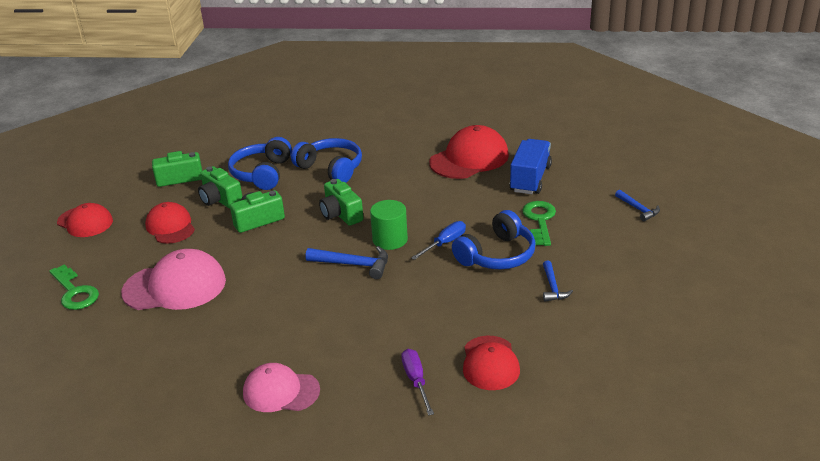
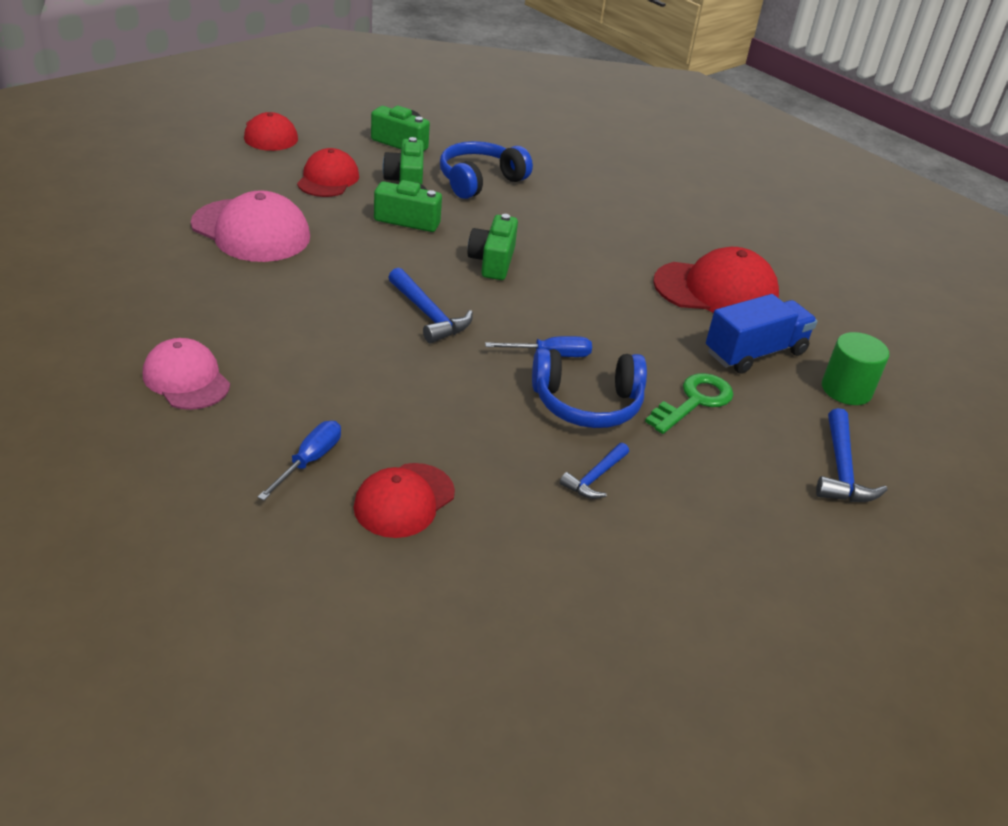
camera: 35 degrees right, 5 degrees up
green key [49,264,99,310] -> none
blue headphones [291,138,362,183] -> none
green cylinder [370,200,408,250] -> green cylinder moved to [822,332,889,405]
purple screwdriver [401,349,434,416] -> blue screwdriver [257,421,341,500]
blue hammer [615,190,660,221] -> blue hammer [816,408,887,502], size x1.53

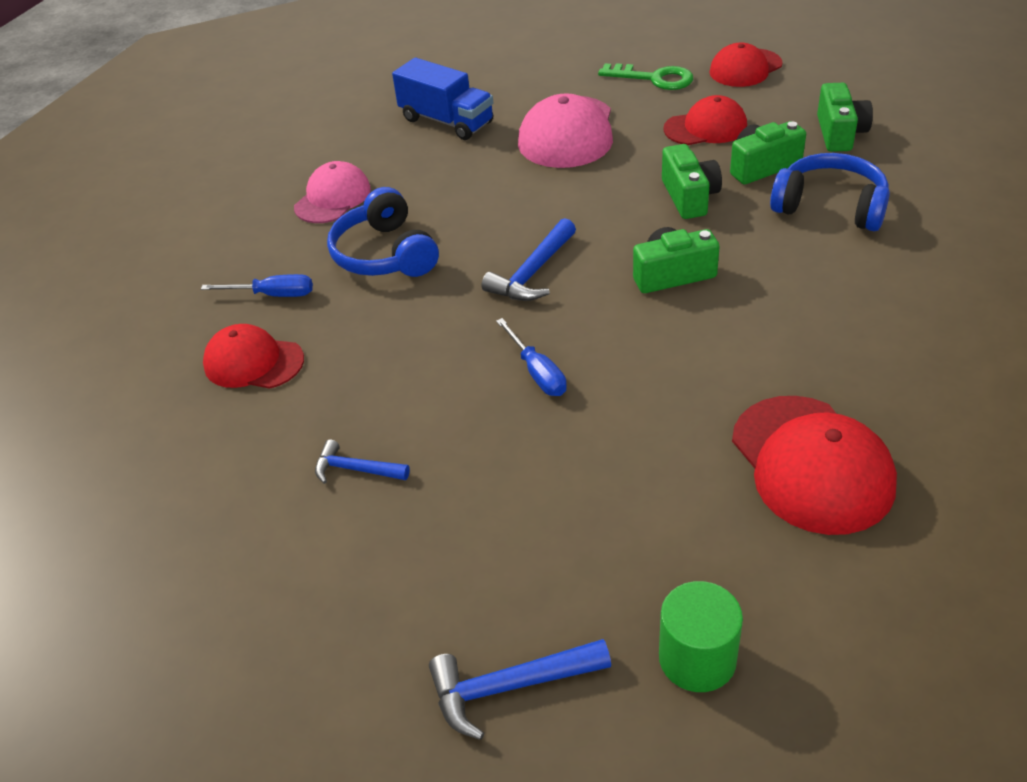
camera: 75 degrees right, 5 degrees up
blue headphones [532,348,647,428] -> blue headphones moved to [327,187,439,277]
green key [645,373,733,434] -> green key moved to [598,63,693,90]
blue truck [706,294,817,374] -> blue truck moved to [392,58,493,140]

